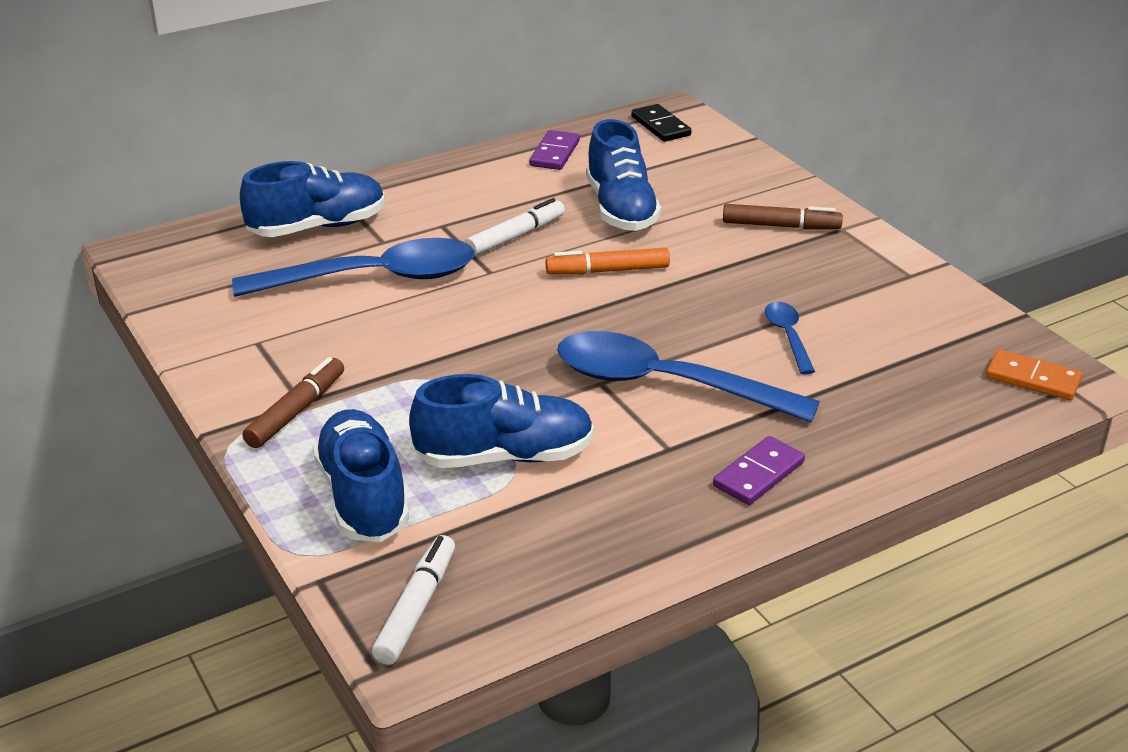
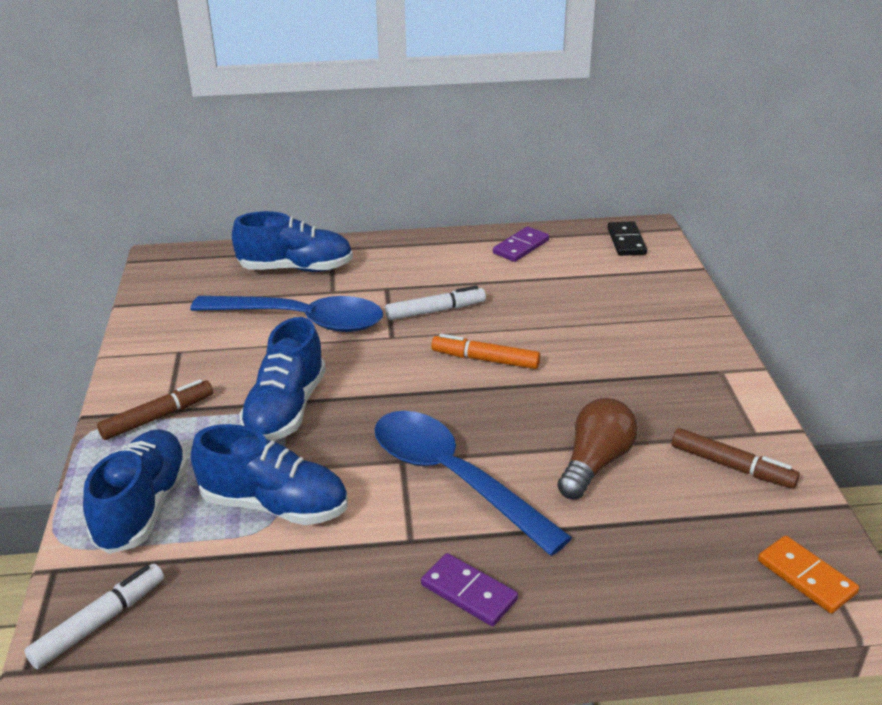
camera: 25 degrees right, 0 degrees up
blue shoe [586,119,661,231] -> blue shoe moved to [239,317,326,441]
purple domino [713,436,805,505] -> purple domino turned 60 degrees clockwise [421,553,518,626]
brown marker [723,204,843,229] -> brown marker moved to [672,428,800,488]
blue spoon [765,302,815,374] -> brown light bulb [557,398,638,499]

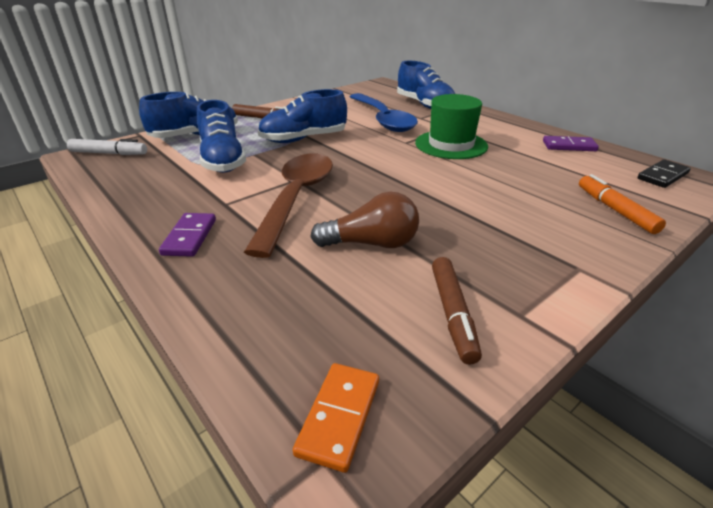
camera: 55 degrees right, 0 degrees up
blue spoon [375,411,572,556] -> brown spoon [244,153,333,258]
white marker [385,286,486,320] -> green hat [415,94,488,159]
orange marker [431,334,540,369] -> orange marker moved to [579,174,666,234]

